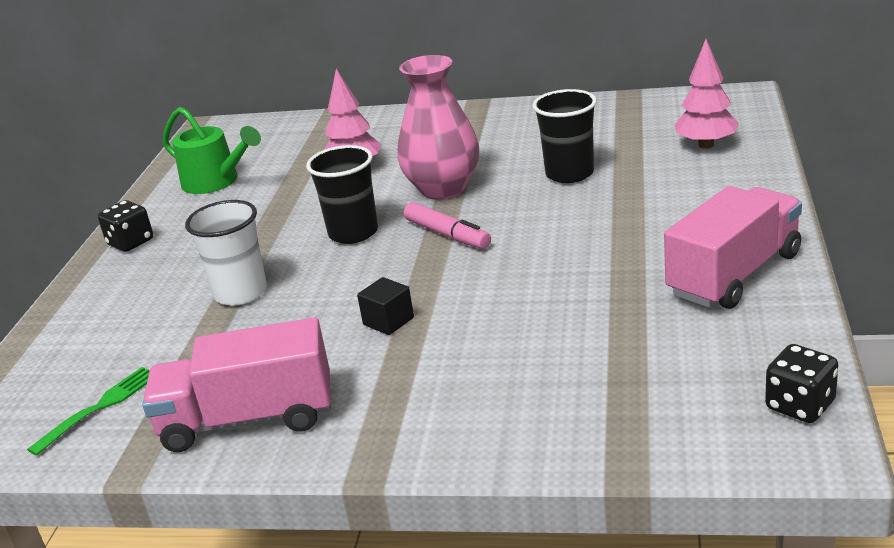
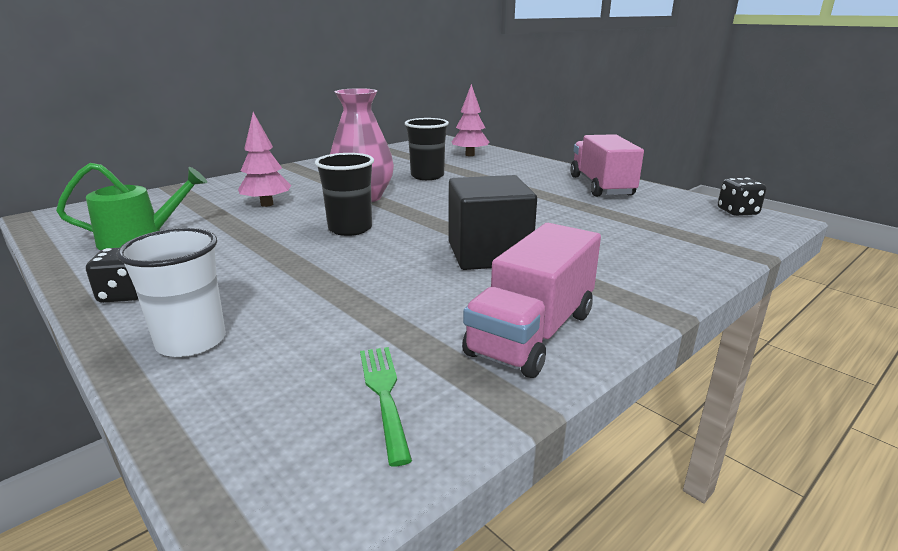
camera: 55 degrees left, 5 degrees down
white cup [185,200,267,306] -> white cup moved to [117,228,226,357]
black cube [357,277,414,335] -> black cube [449,175,537,270], size x2.26
pink marker [404,202,491,249] -> none

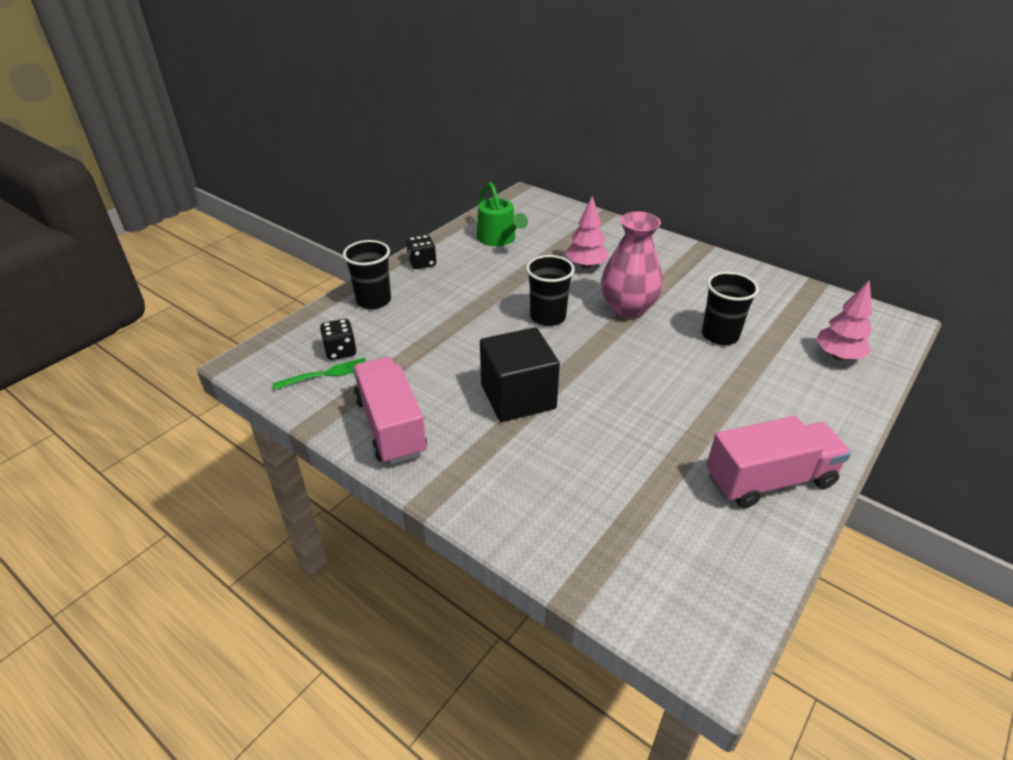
camera: 80 degrees right, 15 degrees up
white cup [117,228,226,357] -> black cup [343,240,391,309]
pink truck [462,223,601,378] -> pink truck turned 45 degrees clockwise [353,357,427,464]
black dice [718,178,767,216] -> black dice moved to [320,319,356,360]

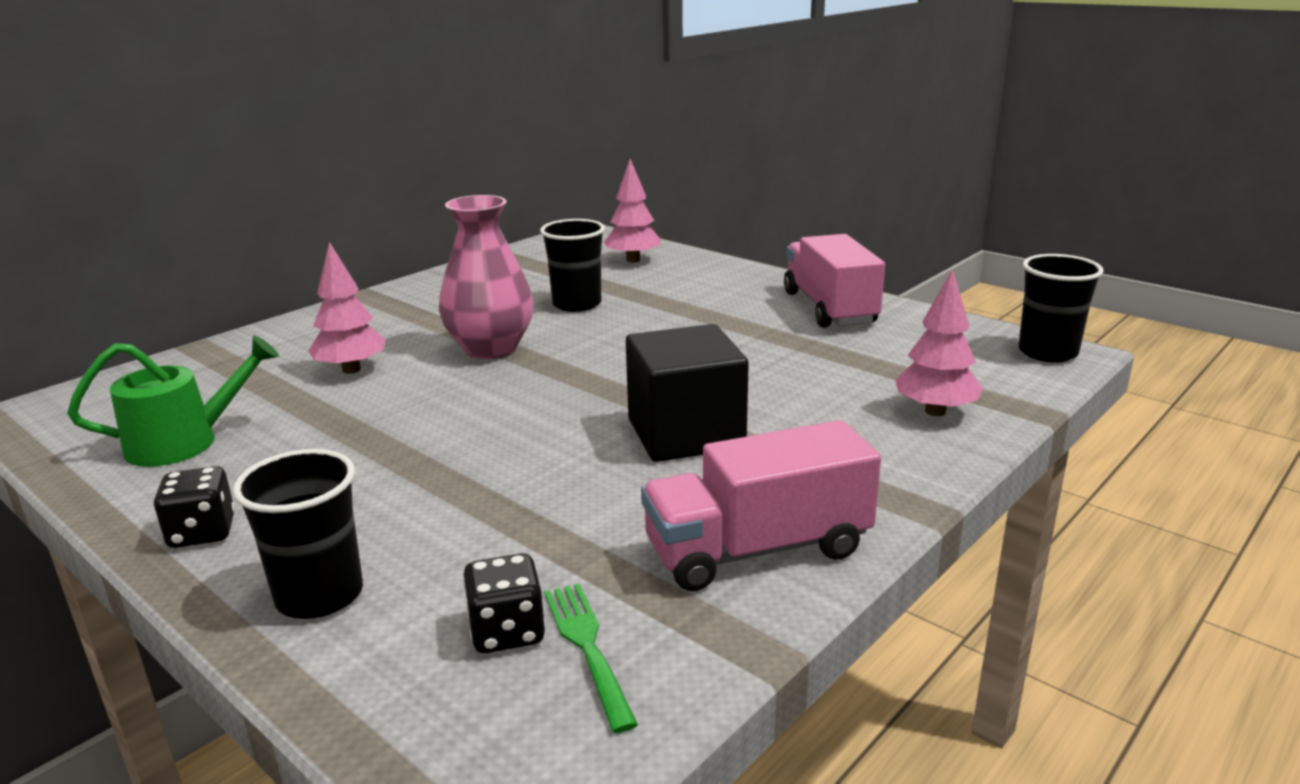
camera: 85 degrees left, 15 degrees down
black cup [526,255,575,326] -> black cup moved to [1018,254,1104,362]
none -> pink tree [895,269,983,416]

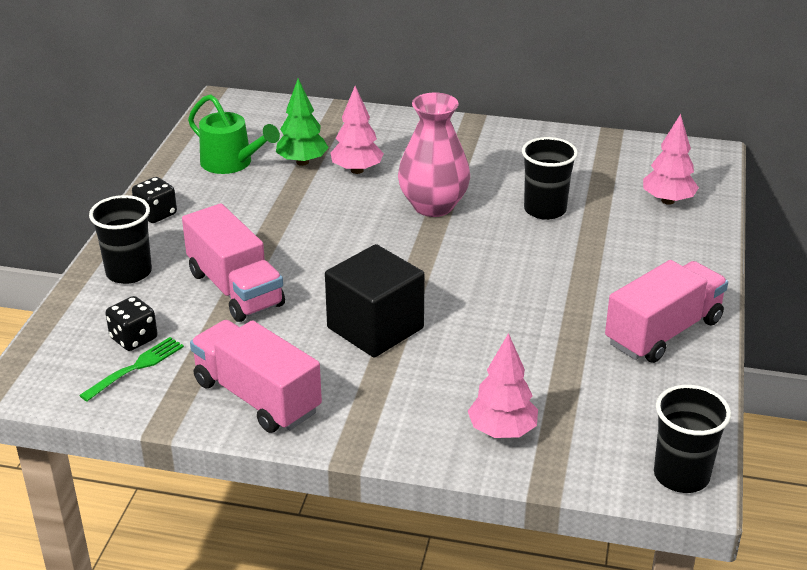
camera: 60 degrees right, 10 degrees up
none -> pink truck [182,203,285,322]
none -> green tree [276,78,329,166]

